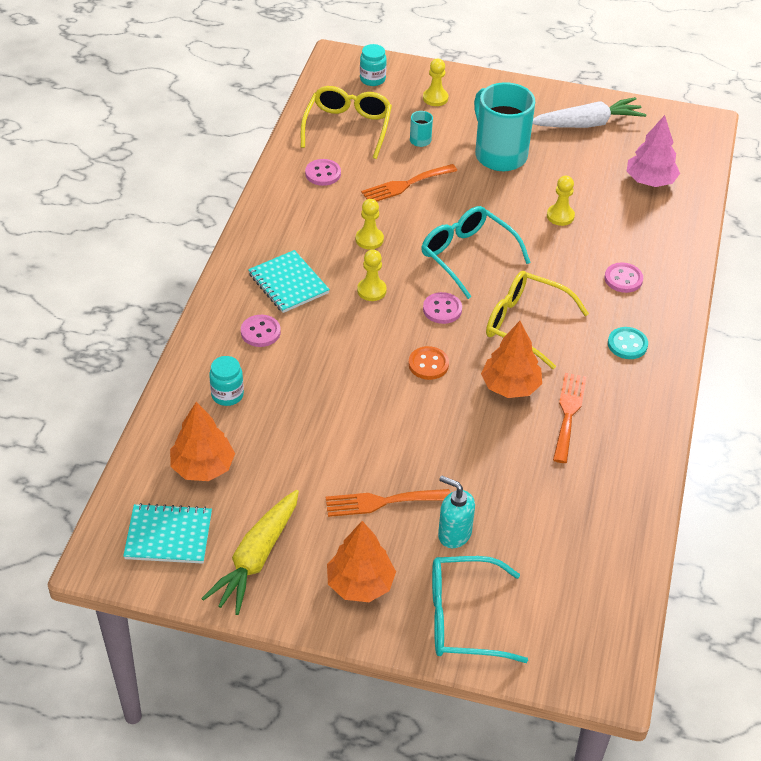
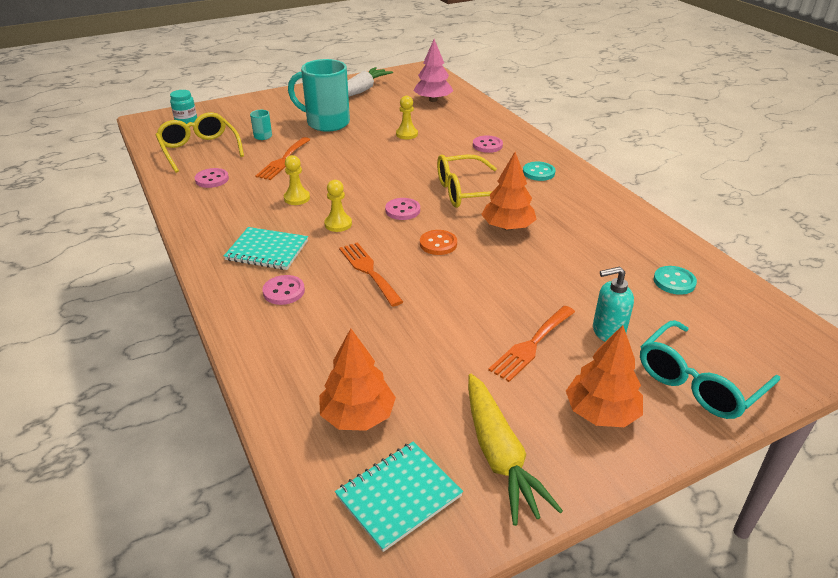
camera: 40 degrees left, 10 degrees down
turquoise jar [209,356,244,406] -> none
turquoise glasses [421,206,531,299] -> none
yellow pawn [423,59,448,106] -> none
orange fork [553,373,586,463] -> orange fork moved to [339,242,403,307]
none -> turquoise button [654,266,697,295]

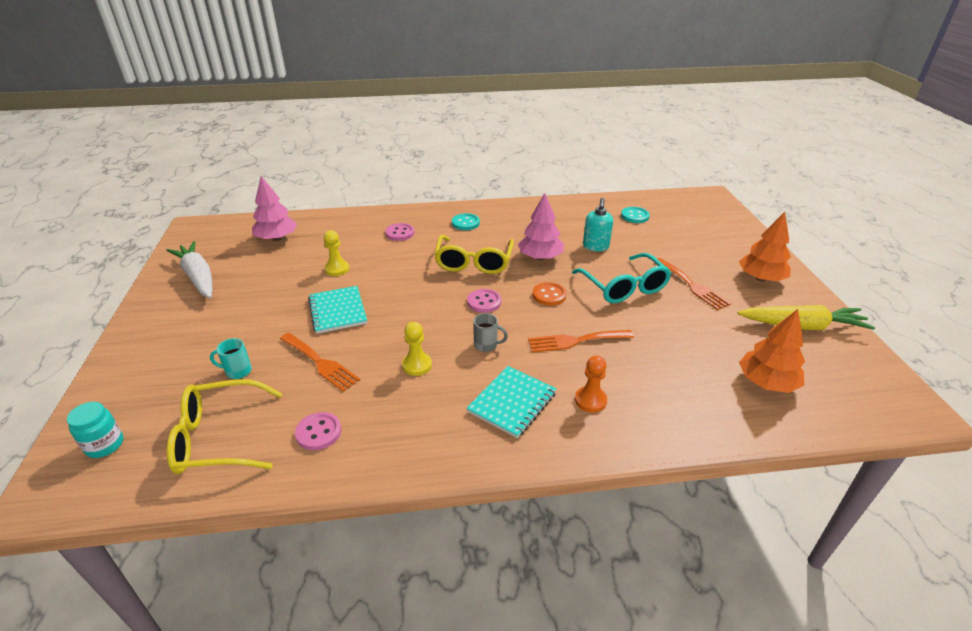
camera: 70 degrees left, 0 degrees up
pink button [262,275,305,305] -> orange pawn [575,355,607,412]
turquoise mug [288,59,350,132] -> none
yellow pawn [324,180,352,232] -> grey mug [473,313,508,352]
turquoise notebook [335,442,463,552] -> turquoise notebook moved to [308,286,367,334]
orange tree [481,152,537,231] -> pink tree [518,193,564,260]
turquoise soap dispenser [593,266,634,342] -> turquoise soap dispenser moved to [583,198,613,251]
turquoise glasses [640,320,780,419] -> turquoise glasses moved to [572,253,671,303]

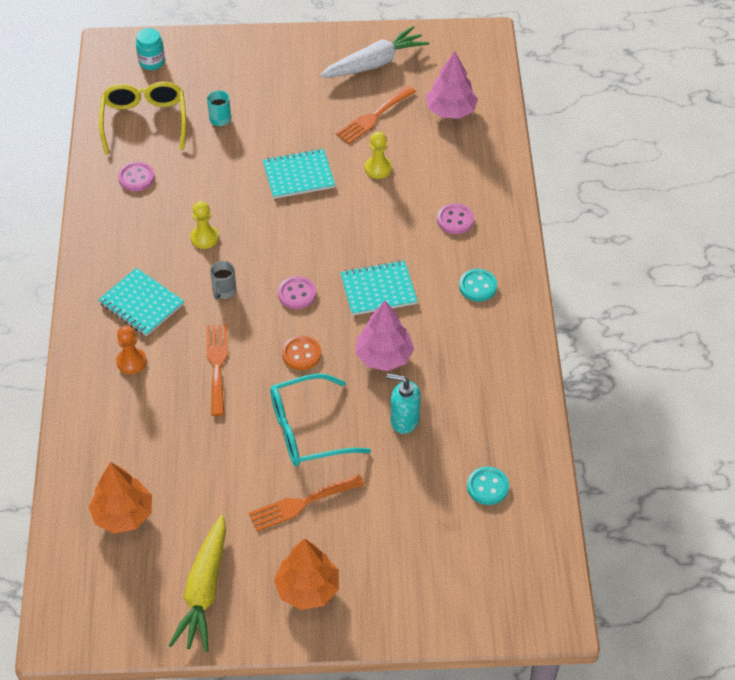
camera: 95 degrees right, 15 degrees up
orange fork [280,333,360,392] -> orange fork moved to [336,86,416,144]
yellow glasses [434,235,514,274] -> turquoise notebook [340,260,418,316]

